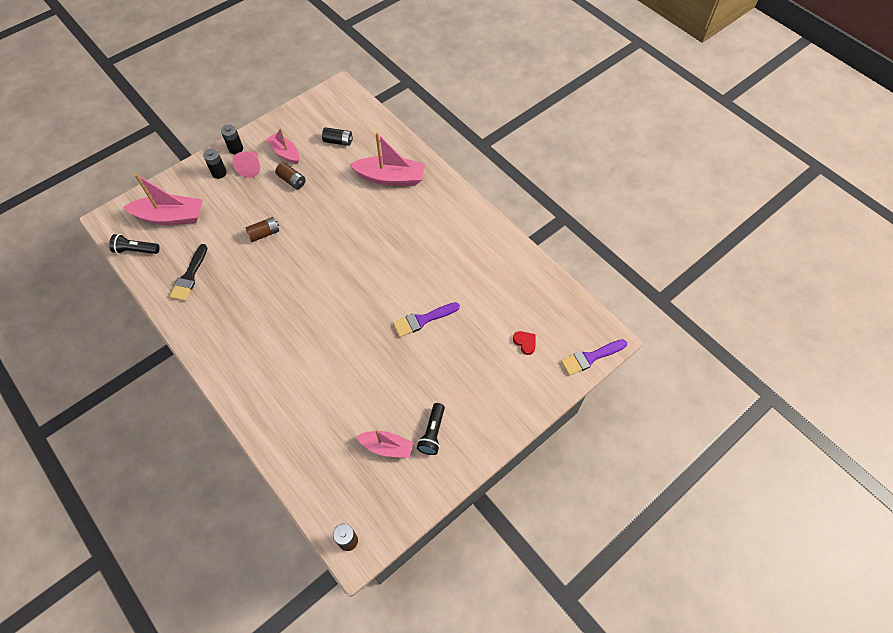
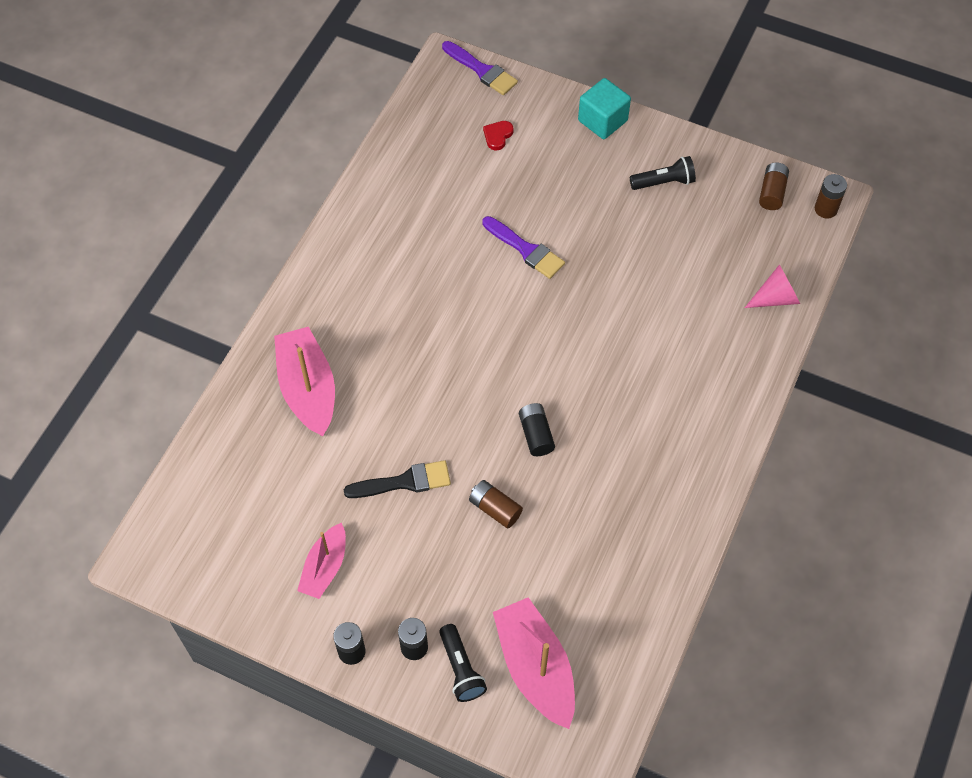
camera: 115 degrees left, 0 degrees up
black flashlight [109,234,159,254] -> black flashlight moved to [439,624,487,702]
black brush [169,244,207,301] -> black brush moved to [344,460,451,498]
pink cone [233,152,260,178] -> pink cone moved to [745,264,800,308]
brown battery [275,162,306,189] -> brown battery moved to [759,163,789,210]
black battery [322,127,353,146] -> black battery moved to [519,403,555,456]
pink boat [356,429,414,458] -> none
none -> turquoise cube [578,78,631,139]

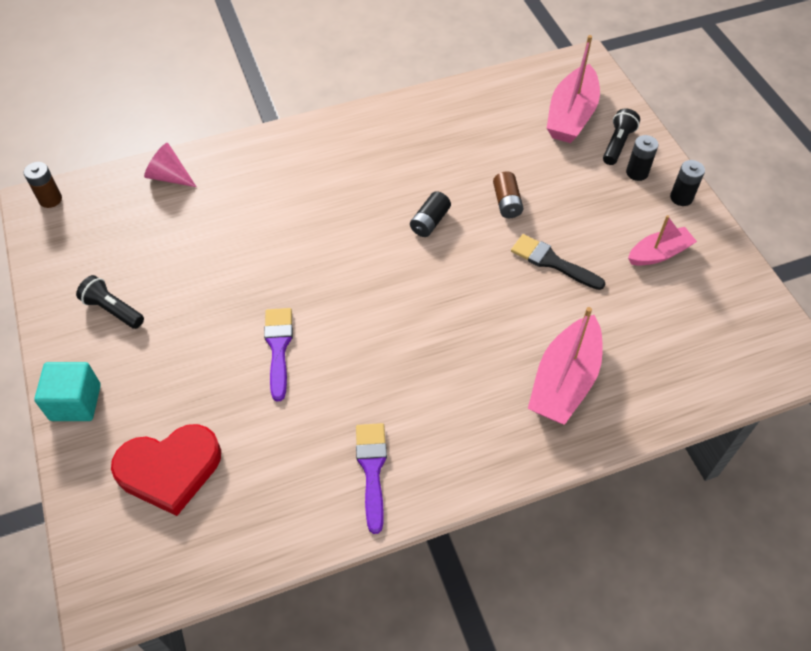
camera: 135 degrees left, 5 degrees down
purple brush [442,41,518,95] -> purple brush moved to [356,423,387,534]
red heart [483,121,514,150] -> red heart [111,424,221,516], size x2.42
brown battery [759,163,789,210] -> none

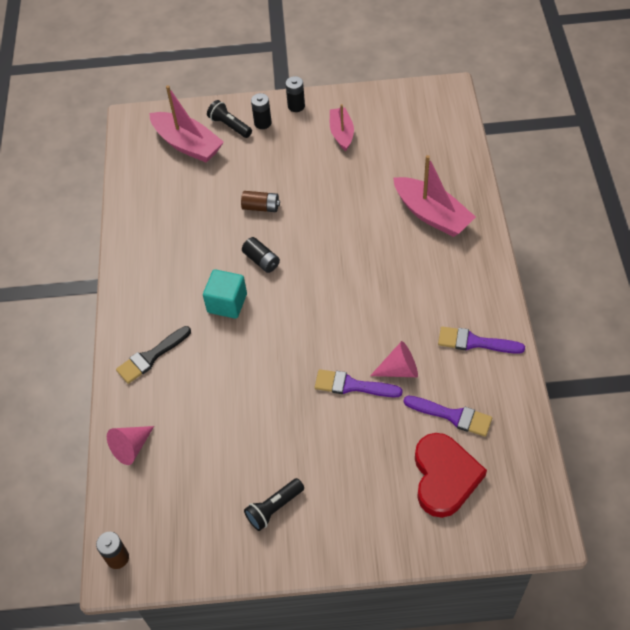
camera: 70 degrees left, 0 degrees up
turquoise cube [34,362,101,421] -> turquoise cube moved to [203,269,247,319]
black brush [511,234,605,290] -> black brush moved to [116,326,191,384]
none -> pink cone [370,341,418,377]
none -> purple brush [403,396,492,437]

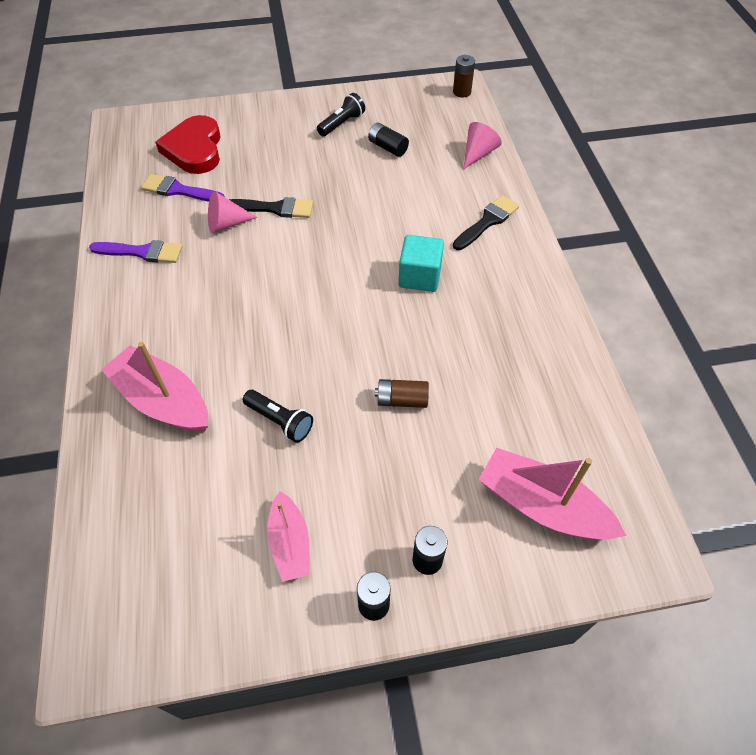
camera: 170 degrees right, 0 degrees up
black flashlight [207,100,252,138] -> black flashlight moved to [243,390,313,443]
black battery [242,237,280,273] -> black battery moved to [368,123,409,157]
purple brush [315,369,403,397] -> black brush [229,197,313,218]

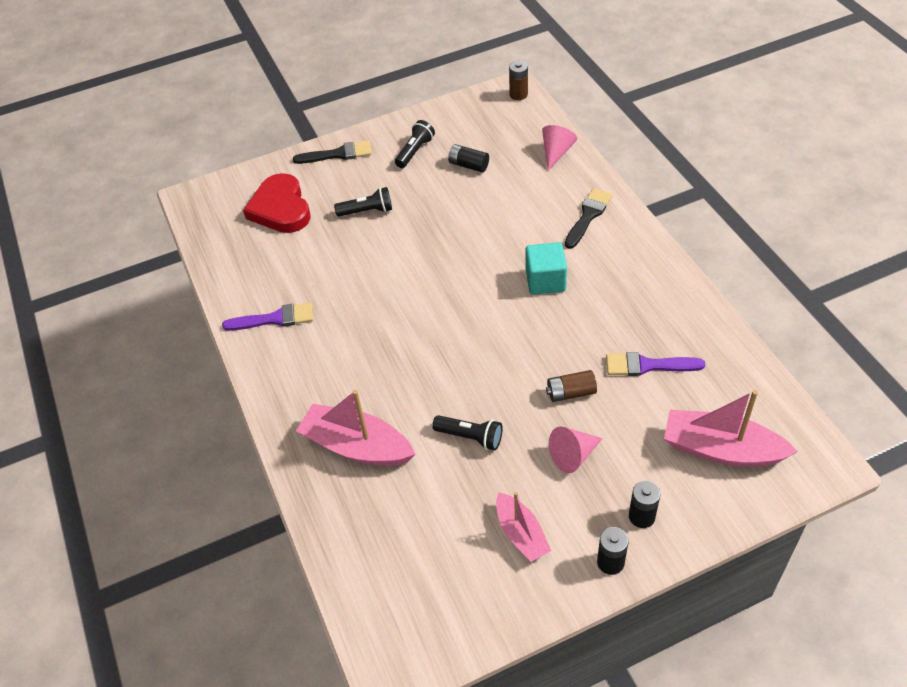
camera: 10 degrees left, 5 degrees down
purple brush [141,174,225,202] -> purple brush moved to [606,352,705,376]
pink cone [208,191,258,233] -> pink cone moved to [549,426,603,473]
black brush [229,197,313,218] -> black brush moved to [293,141,372,164]
none -> black flashlight [334,187,392,217]

